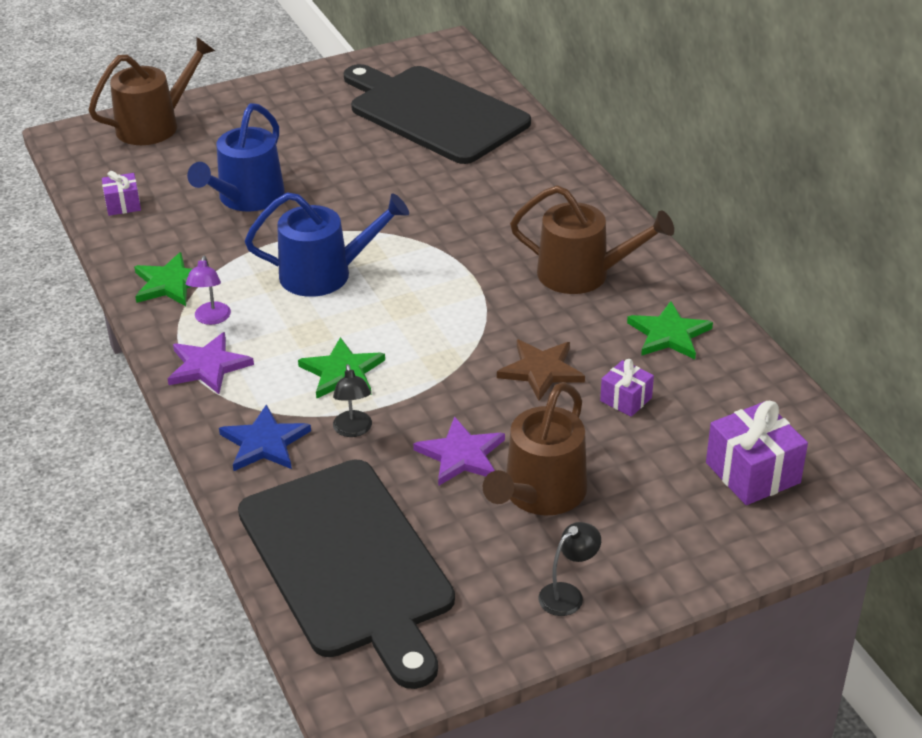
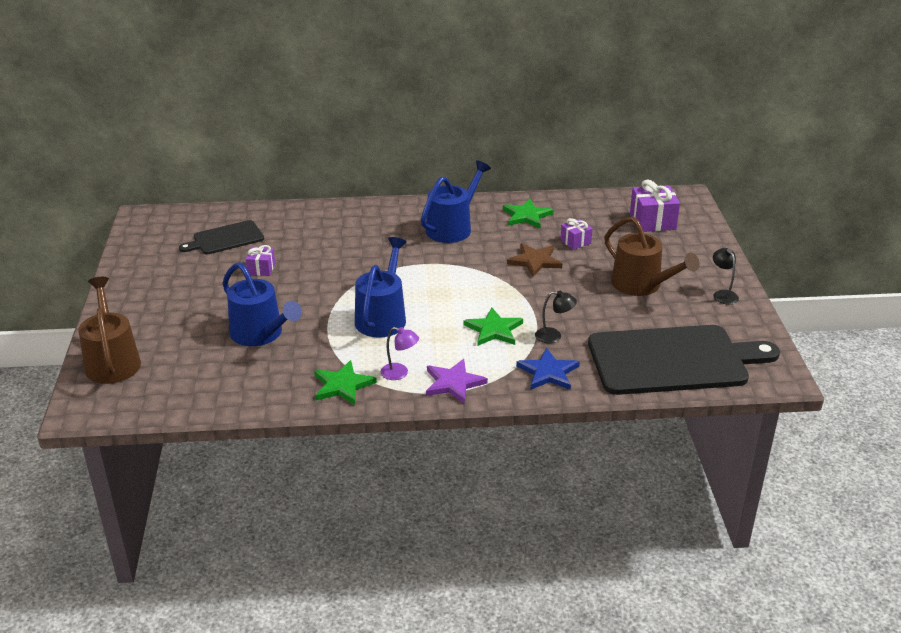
camera: 70 degrees left, 5 degrees down
purple gift [102,171,141,216] -> purple gift moved to [246,245,275,276]
black cutting board [344,64,531,164] -> black cutting board [179,220,264,254], size x0.51
purple star [413,416,505,486] -> none
brown watering can [510,185,674,294] -> blue watering can [421,160,491,243]

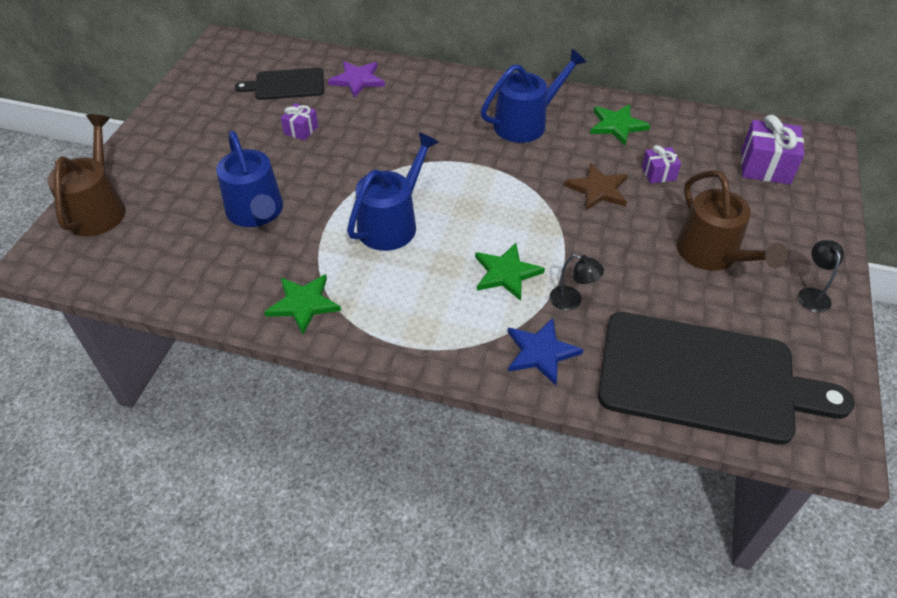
camera: 20 degrees right, 15 degrees up
purple lamp [381,327,419,380] -> none
purple star [426,359,488,403] -> purple star moved to [328,61,385,98]

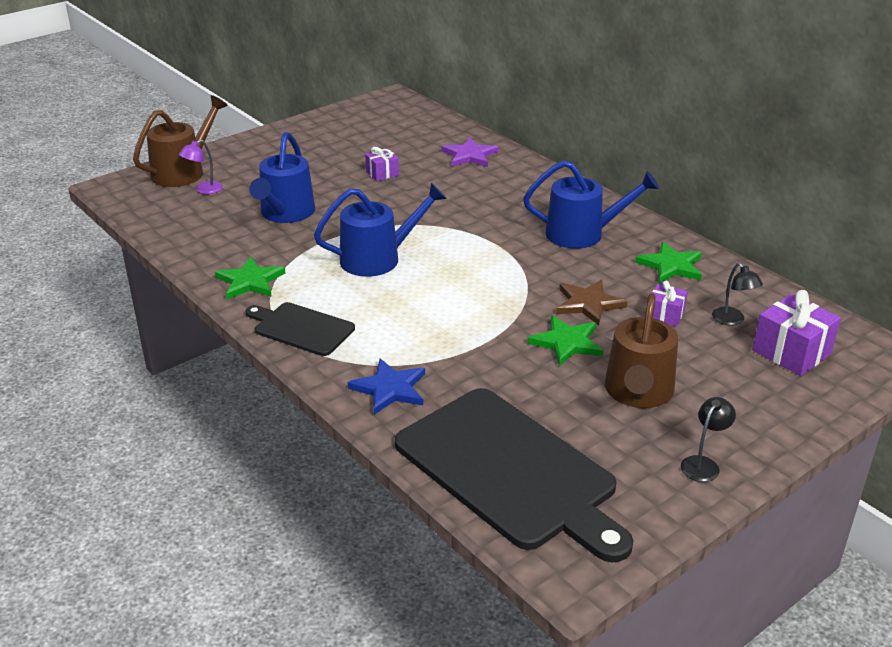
camera: 35 degrees right, 15 degrees down
black cutting board [235,68,324,100] -> black cutting board moved to [246,302,355,356]
green star [475,243,545,301] -> green star moved to [527,315,603,366]
black lamp [549,254,604,311] -> black lamp moved to [712,263,763,326]
none -> purple lamp [179,140,223,194]

